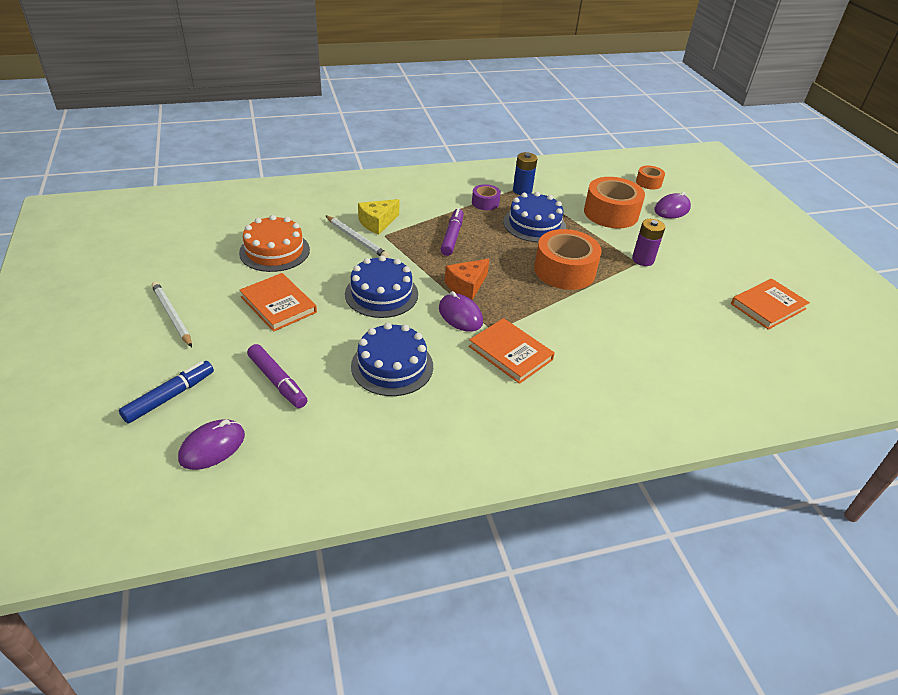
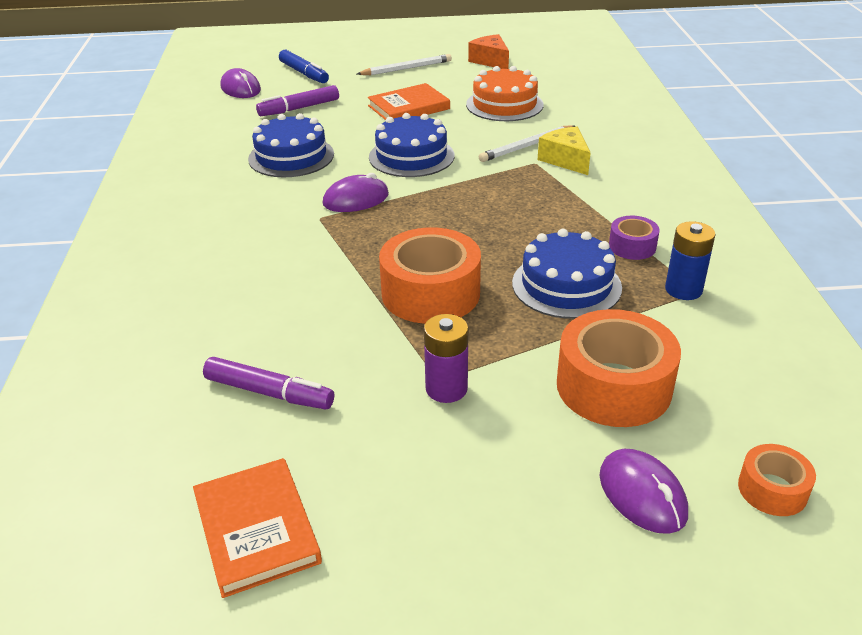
camera: 105 degrees right, 5 degrees down
purple marker [440,208,464,256] -> purple marker moved to [203,357,334,410]
orange cheese [445,259,489,300] -> orange cheese moved to [468,34,509,69]
orange book [469,318,555,384] -> none

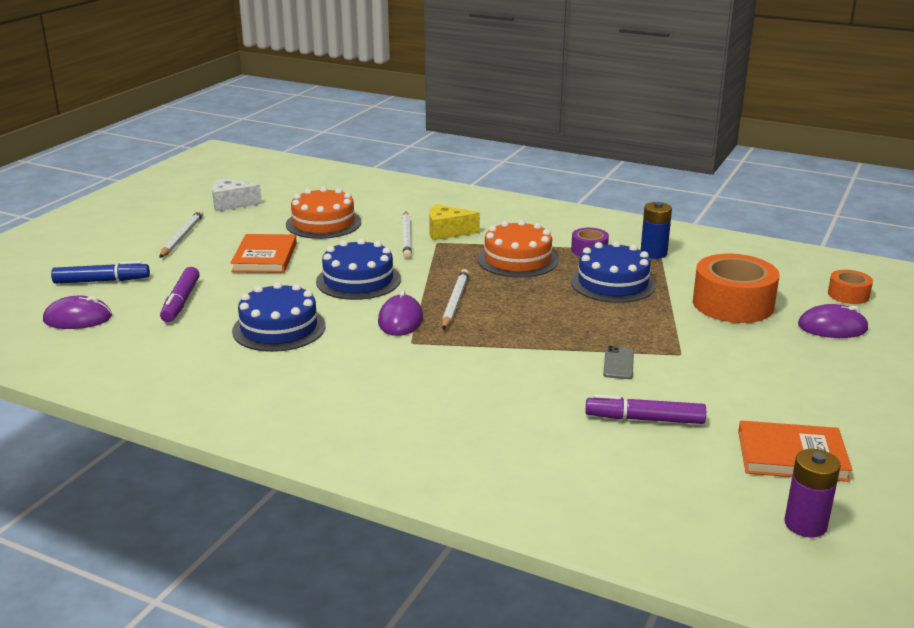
camera: 60 degrees left, 10 degrees down
purple marker [203,357,334,410] -> purple marker turned 135 degrees counterclockwise [585,394,706,424]
orange tape [379,227,481,324] -> none
purple battery [424,314,468,403] -> purple battery moved to [784,449,841,538]
orange cheese [468,34,509,69] -> white cheese [212,178,262,212]
none -> white pencil [442,269,469,330]
none -> orange cake [477,220,559,278]
none -> grey phone [603,346,634,379]

